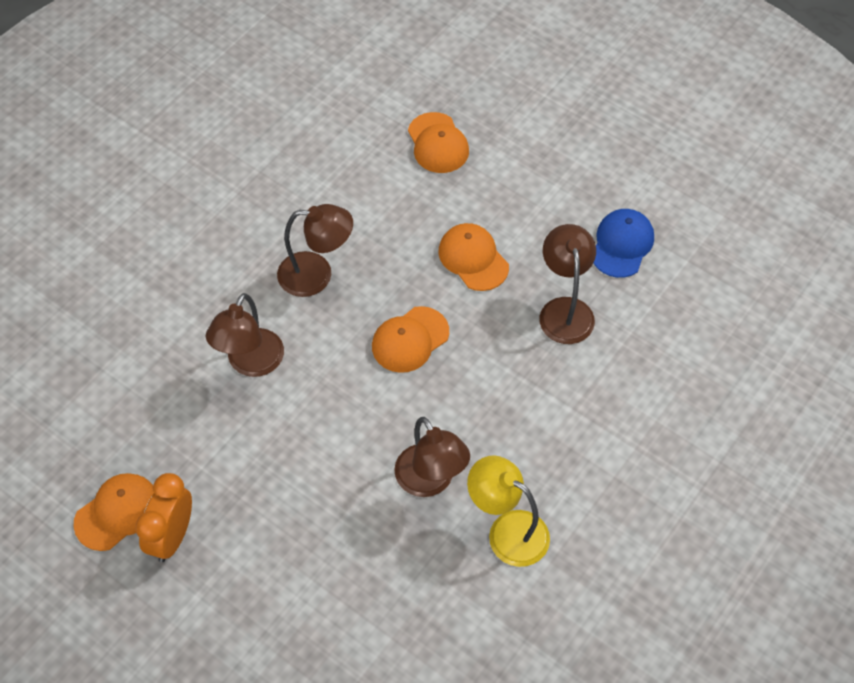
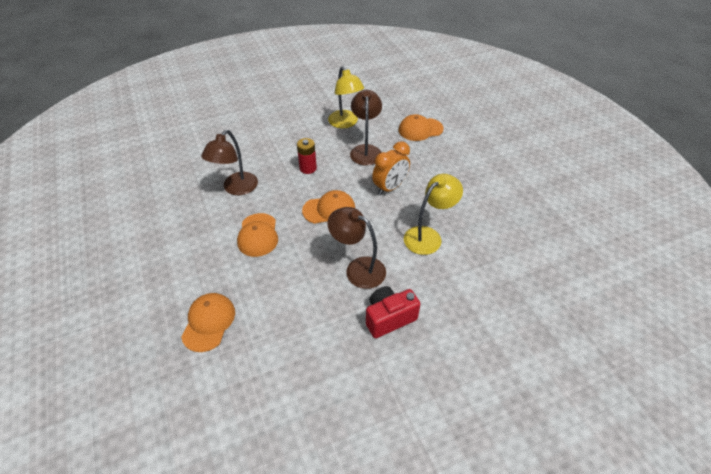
camera: 150 degrees left, 10 degrees down
orange cap [73,473,154,551] -> orange cap moved to [399,114,444,141]
orange clock [135,473,192,562] -> orange clock moved to [372,141,410,195]
brown lamp [206,293,284,377] -> yellow lamp [404,174,463,255]
blue cap [593,209,654,278] -> none
none -> red battery [297,138,317,174]
none -> red camera [366,286,420,338]

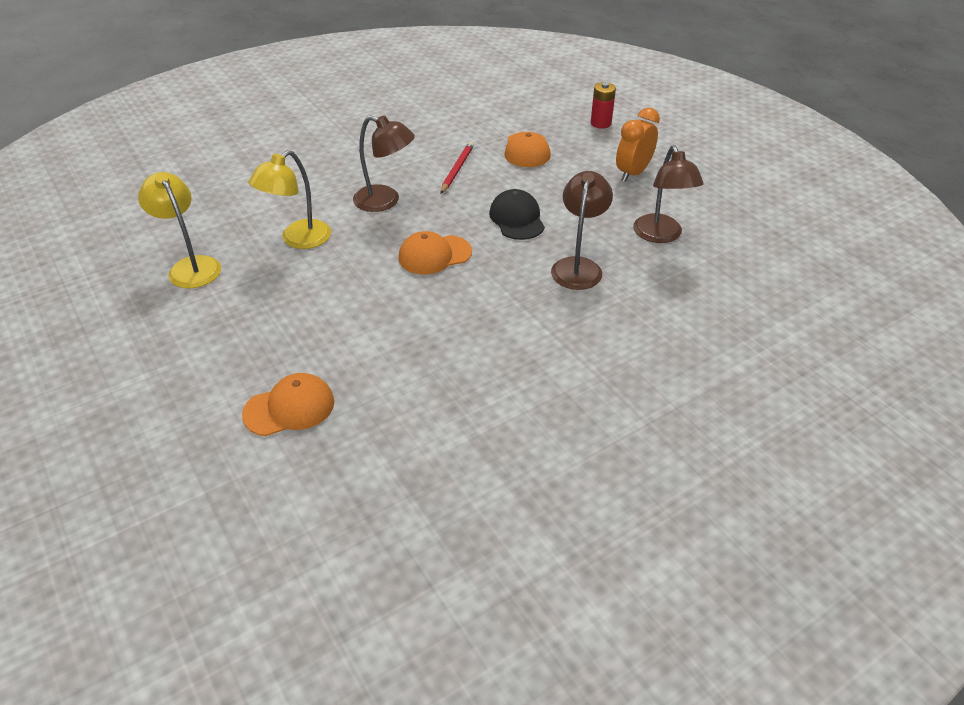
camera: 170 degrees right, 5 degrees down
orange cap [237,213,278,257] -> black cap [489,189,545,240]
red battery [297,138,317,174] -> red battery moved to [591,82,616,129]
yellow lamp [328,66,364,128] -> yellow lamp moved to [138,172,221,288]
brown lamp [350,90,382,166] -> brown lamp moved to [633,145,704,243]
red camera [366,286,420,338] -> none
orange clock [372,141,410,195] -> orange clock moved to [616,108,660,182]
none -> red pencil [441,142,474,194]

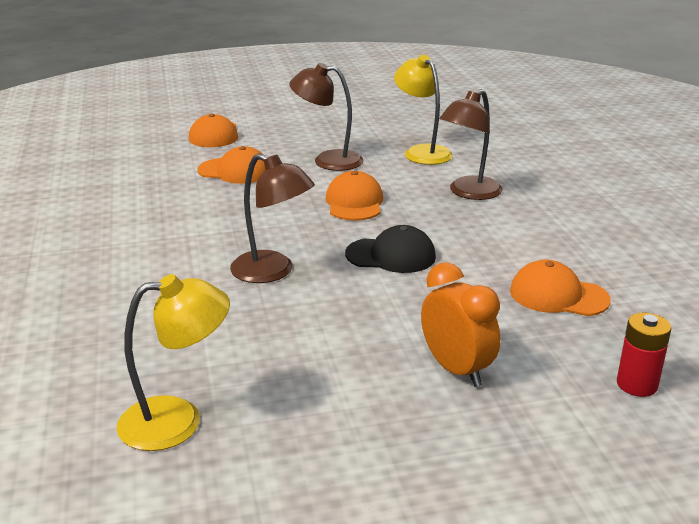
camera: 110 degrees right, 15 degrees down
yellow lamp [138,172,221,288] -> yellow lamp moved to [116,274,230,451]
red pencil [441,142,474,194] -> none
brown lamp [633,145,704,243] -> brown lamp moved to [289,63,363,171]
none -> orange cap [198,146,266,184]

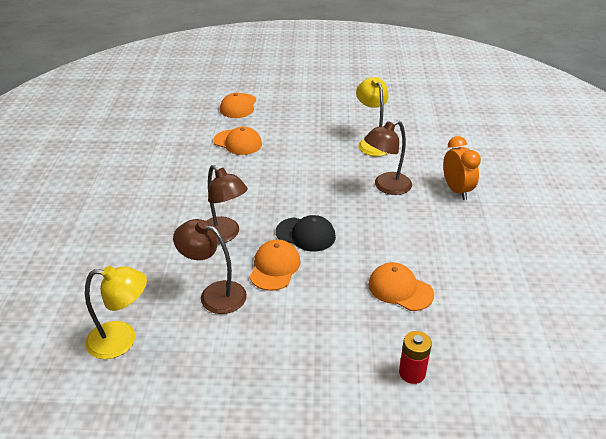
camera: 15 degrees right, 10 degrees up
brown lamp [289,63,363,171] -> brown lamp moved to [173,219,247,314]
orange cap [326,171,383,221] -> orange cap moved to [250,239,301,291]
orange clock [421,262,500,387] -> orange clock moved to [443,136,481,200]

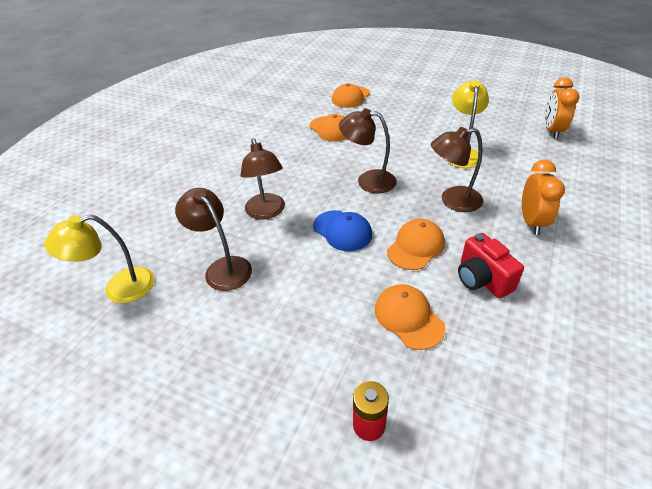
camera: 25 degrees right, 5 degrees up
yellow lamp [85,266,147,359] -> yellow lamp turned 135 degrees clockwise [44,214,154,303]
orange cap [250,239,301,291] -> orange cap moved to [387,219,445,270]
black cap [276,215,336,252] -> blue cap [313,210,372,251]
none -> brown lamp [339,108,396,193]
none -> red camera [458,233,524,298]
none -> orange clock [545,77,580,139]

